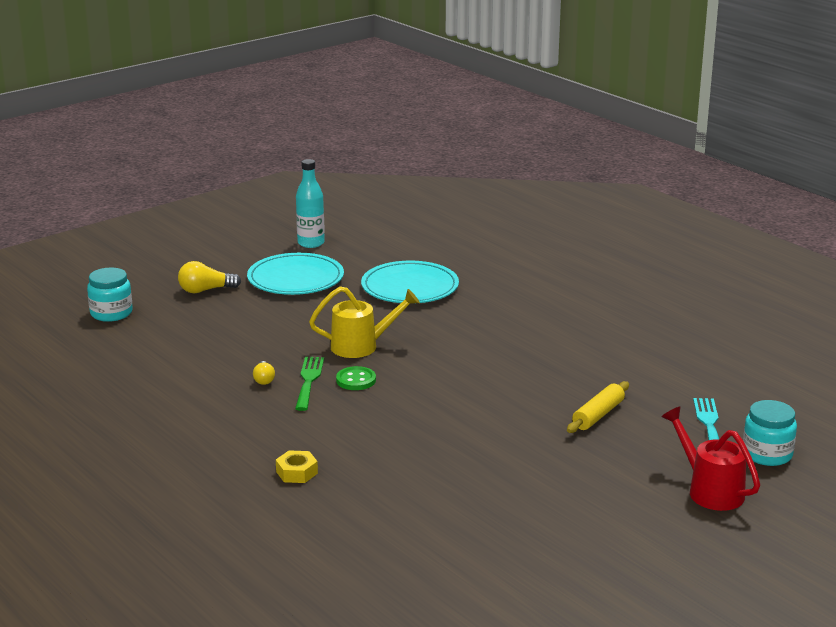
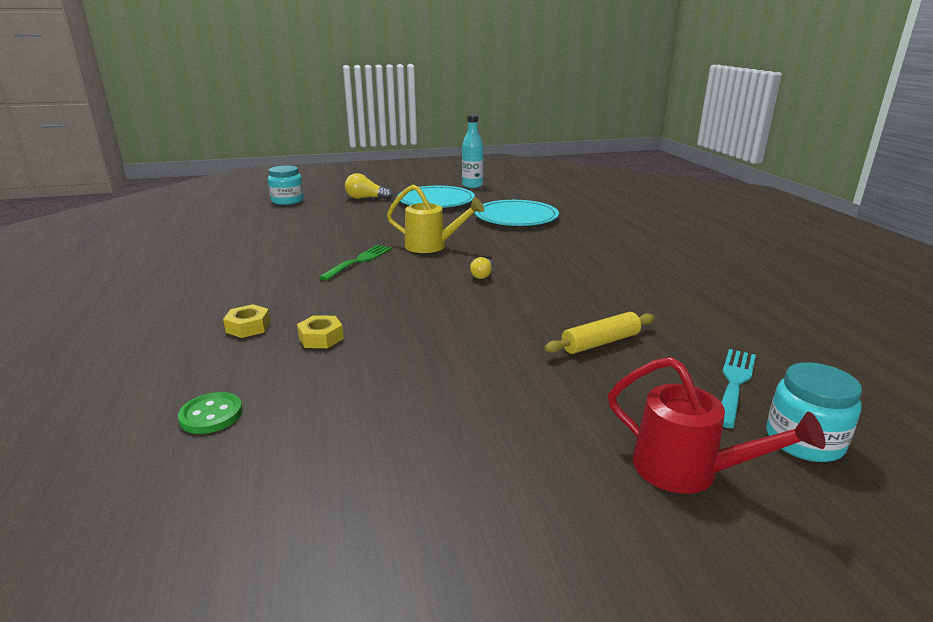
camera: 25 degrees right, 0 degrees up
yellow light bulb [253,361,275,385] -> yellow light bulb moved to [470,257,493,279]
green button [336,366,376,390] -> green button moved to [178,392,243,434]
red watering can [662,407,760,511] -> red watering can turned 135 degrees clockwise [608,357,826,494]
none -> yellow nut [297,315,344,348]

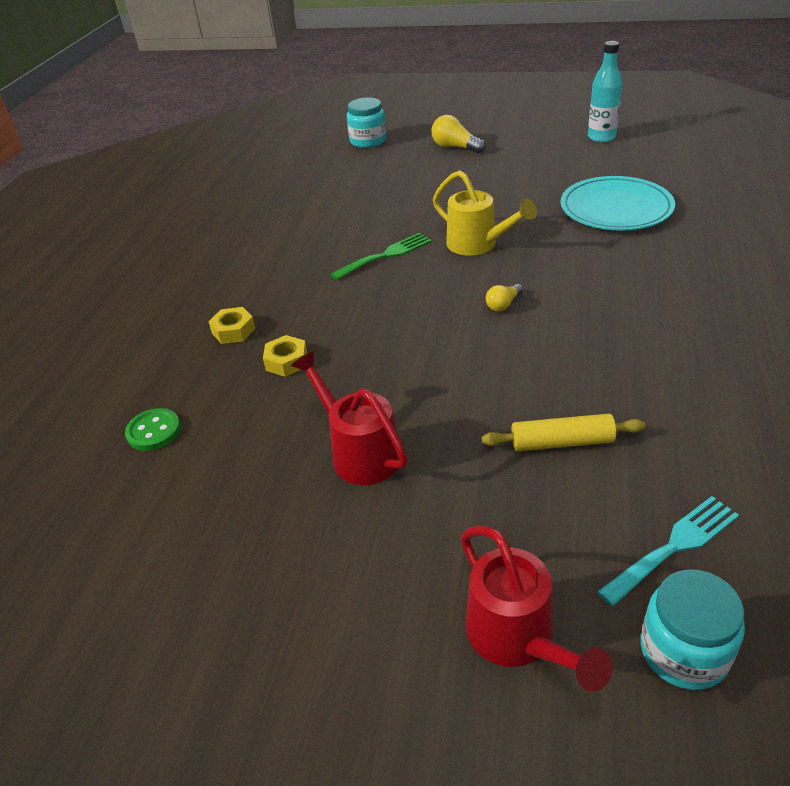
camera: 30 degrees right, 15 degrees up
turquoise plate [397,186,475,208] -> none
none -> red watering can [291,351,408,485]

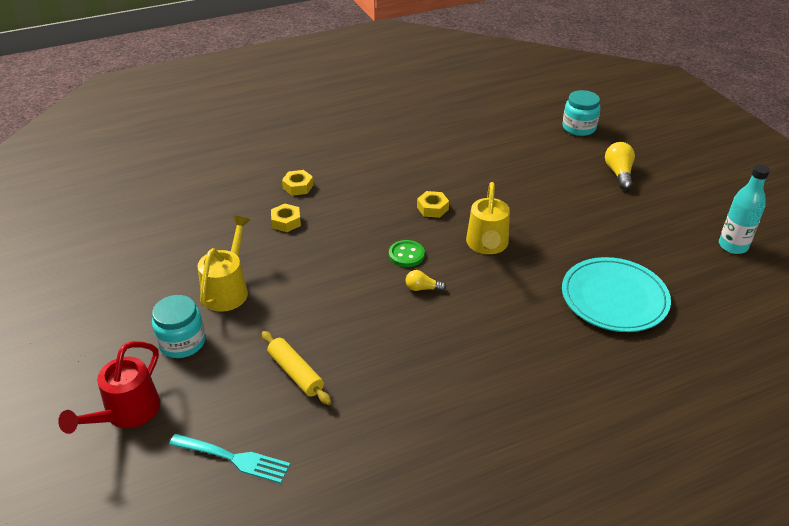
camera: 50 degrees right, 0 degrees up
green button [125,408,181,451] -> green button moved to [389,240,425,267]
red watering can [291,351,408,485] -> yellow watering can [197,216,250,312]
green fork [330,233,431,280] -> yellow nut [417,191,449,218]
turquoise jar [640,569,745,690] -> turquoise jar moved to [152,295,205,358]

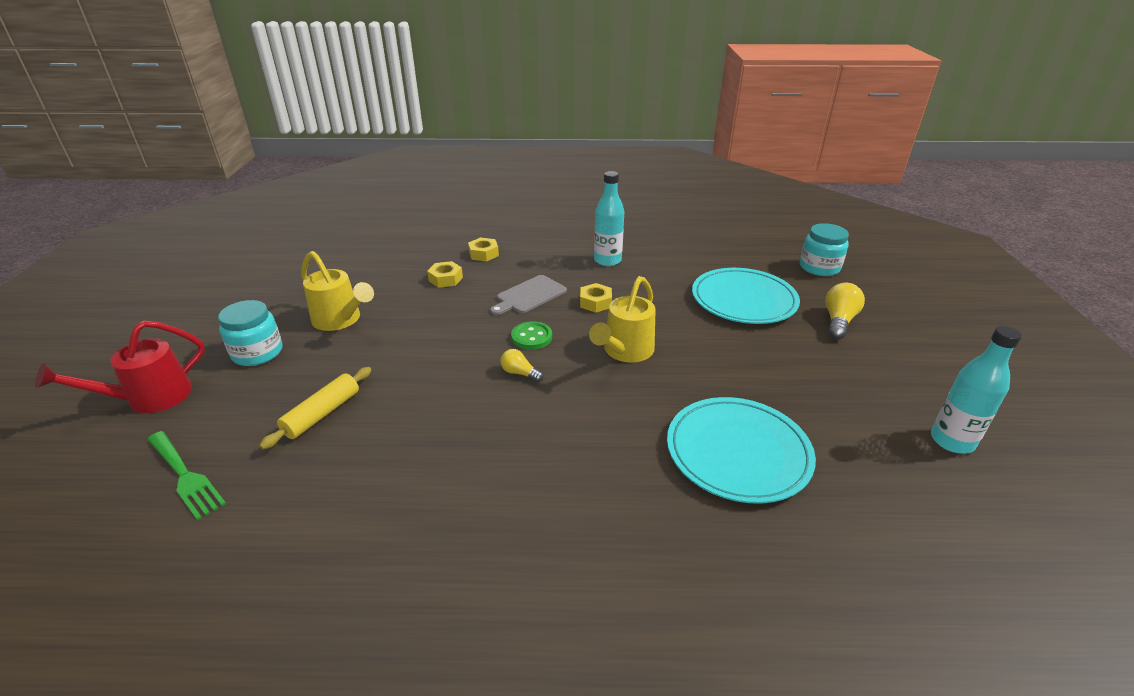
camera: 25 degrees right, 5 degrees down
turquoise fork [169,434,290,484] -> green fork [147,431,226,521]
yellow watering can [197,216,250,312] -> yellow watering can turned 90 degrees clockwise [301,251,374,331]
yellow rolling pin [262,331,332,405] -> yellow rolling pin turned 45 degrees clockwise [259,367,371,449]
none -> grey cutting board [490,275,567,315]
none -> turquoise bottle [594,171,624,266]
none -> turquoise plate [692,268,800,324]

